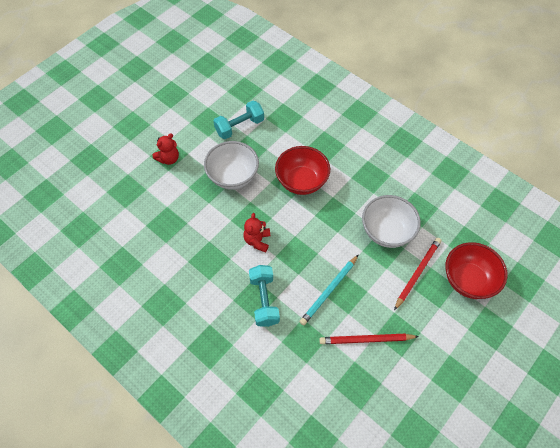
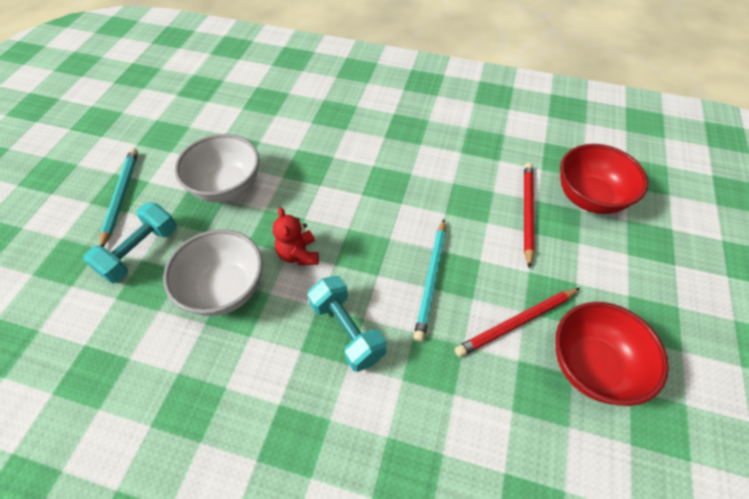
camera: 25 degrees left, 5 degrees down
red teddy bear [152,134,179,165] -> turquoise pencil [100,148,138,247]
turquoise dumbbell [214,101,264,139] -> turquoise dumbbell moved to [83,203,177,283]
red bowl [275,146,330,195] -> red bowl moved to [555,302,669,406]
white bowl [362,195,421,248] -> white bowl moved to [163,229,263,316]

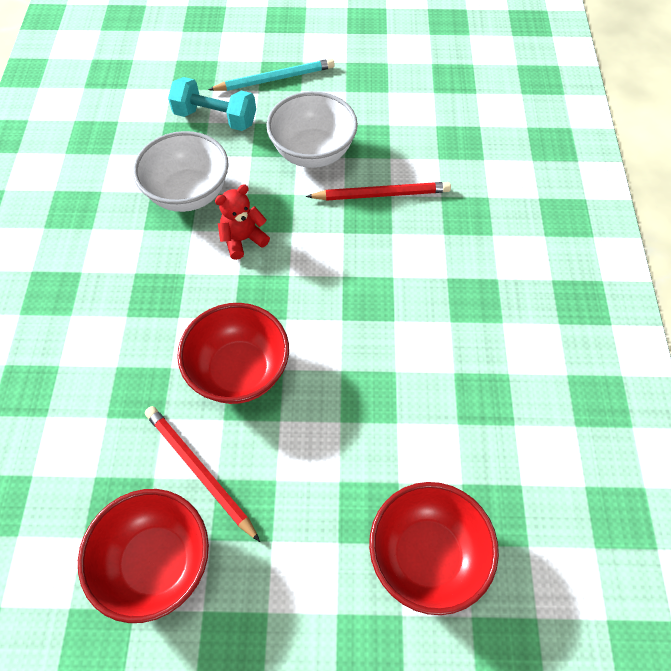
camera: 75 degrees right, 5 degrees up
turquoise dumbbell [307,276,387,372] -> none
turquoise pencil [414,219,446,342] -> red bowl [177,303,289,404]
red pencil [524,163,535,269] -> red pencil moved to [306,182,451,201]

